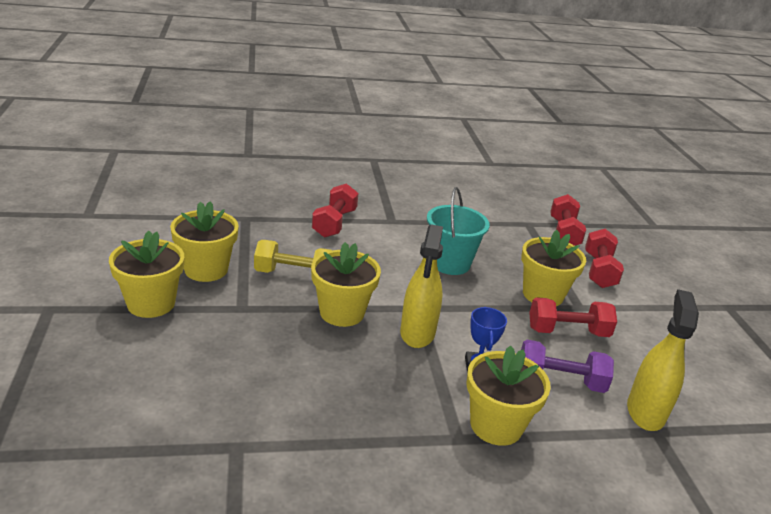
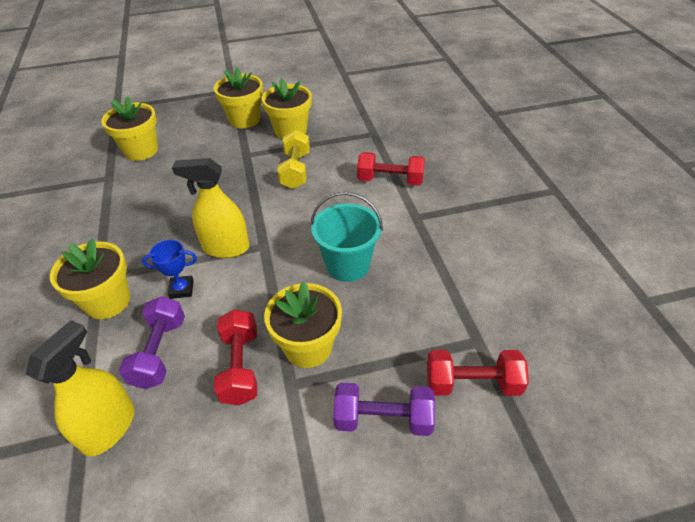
camera: 90 degrees right, 15 degrees up
yellow flower pot [311,242,381,327] -> yellow flower pot moved to [101,96,158,161]
red dumbbell [585,229,624,288] -> purple dumbbell [333,383,435,436]
yellow spray bottle [627,289,699,431] -> yellow spray bottle turned 75 degrees counterclockwise [26,320,135,456]

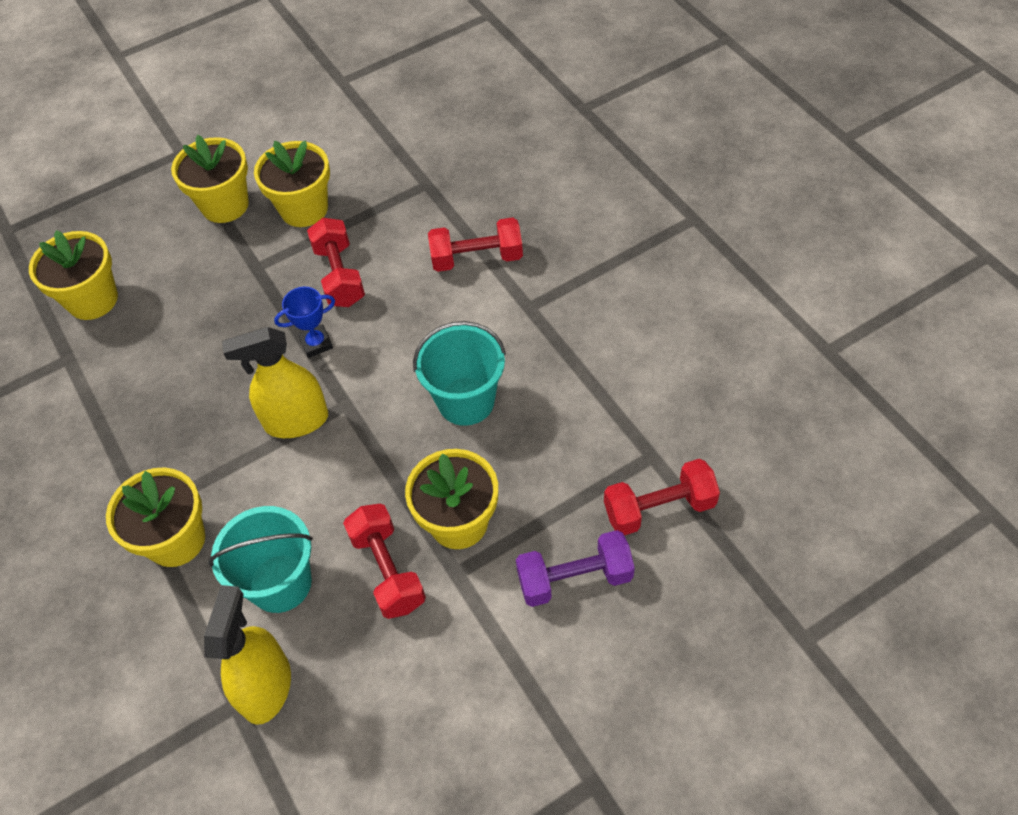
camera: 15 degrees left, 10 degrees up
purple dumbbell [119,296,185,389] -> turquoise bucket [208,506,313,613]
blue trophy [142,240,197,299] -> blue trophy moved to [274,287,335,358]
yellow dumbbell [277,130,310,189] -> red dumbbell [307,218,365,307]

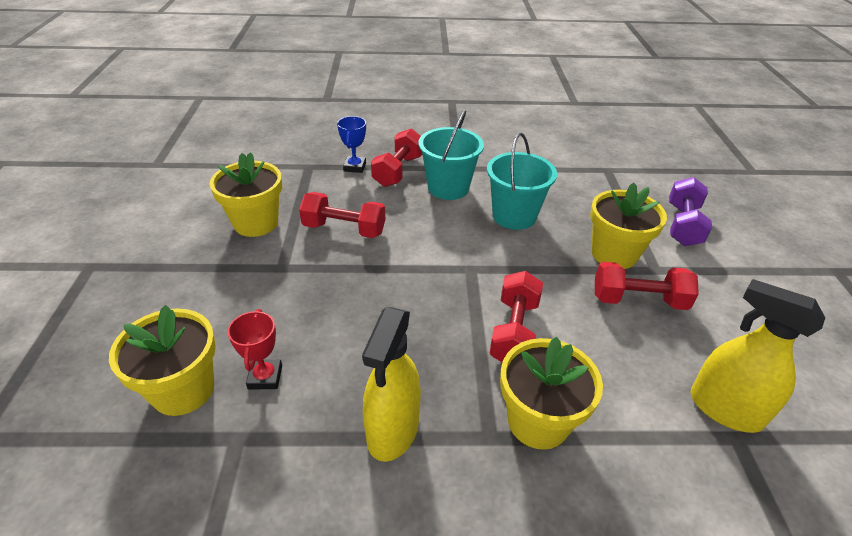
camera: 65 degrees left, 15 degrees down
yellow flower pot [171,135,249,223] -> none
turquoise bucket [208,506,313,613] -> turquoise bucket moved to [419,110,484,200]
yellow spray bottle [222,327,328,438] -> yellow spray bottle moved to [362,307,421,462]
blue trophy [274,287,335,358] -> blue trophy moved to [337,116,366,173]
red dumbbell [604,459,720,535] -> red dumbbell moved to [489,271,543,362]
none -> red trophy [228,309,282,390]

